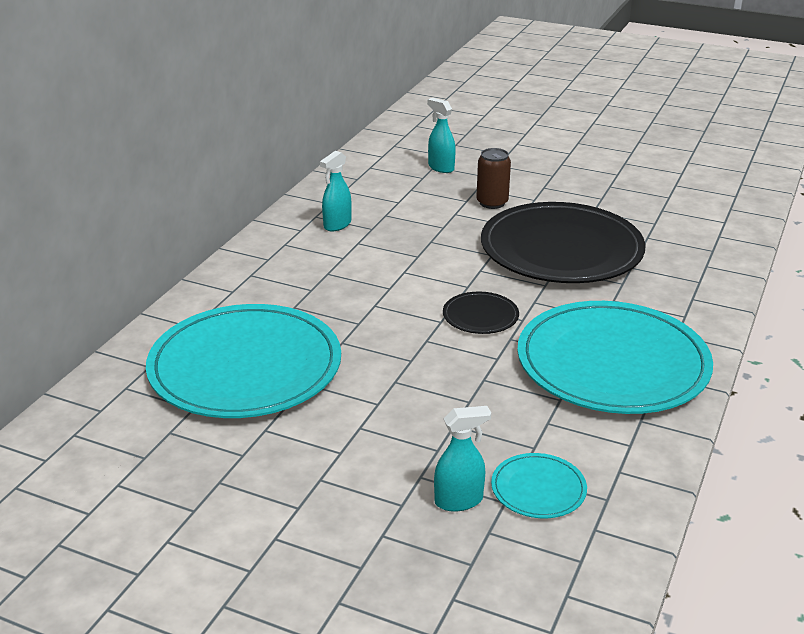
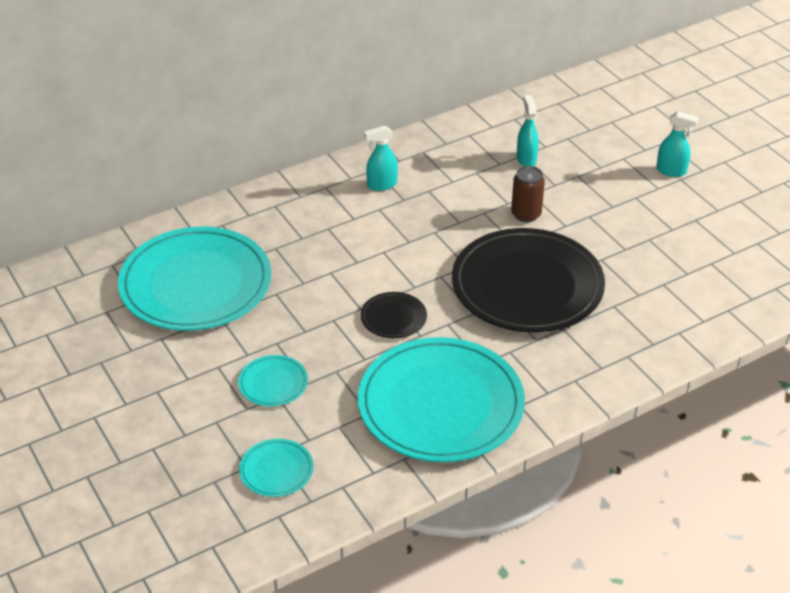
camera: 35 degrees right, 10 degrees up
turquoise spray bottle [434,406,491,512] -> turquoise spray bottle moved to [656,111,699,177]
none -> turquoise plate [238,355,308,406]

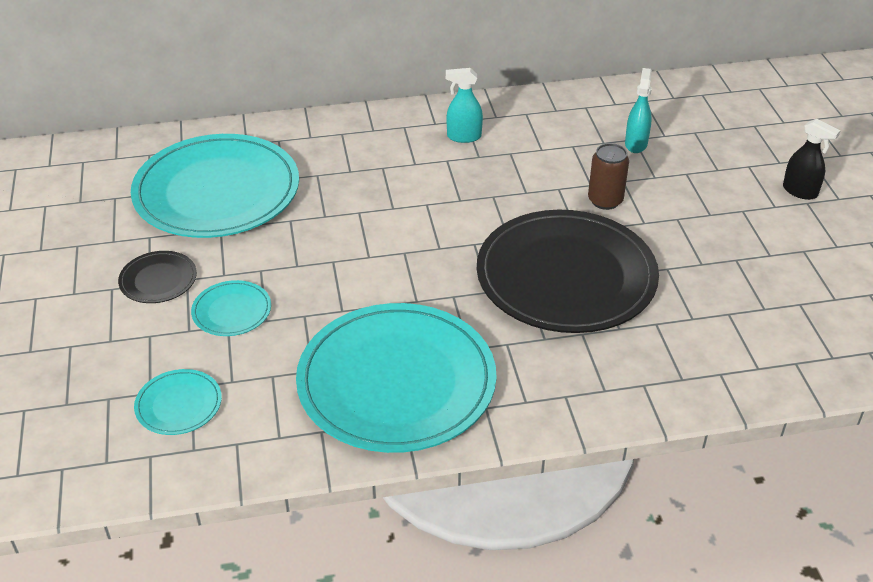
camera: 20 degrees right, 0 degrees up
black plate [361,292,427,338] -> black plate moved to [118,251,197,303]
turquoise spray bottle [656,111,699,177] -> black spray bottle [783,119,841,200]

